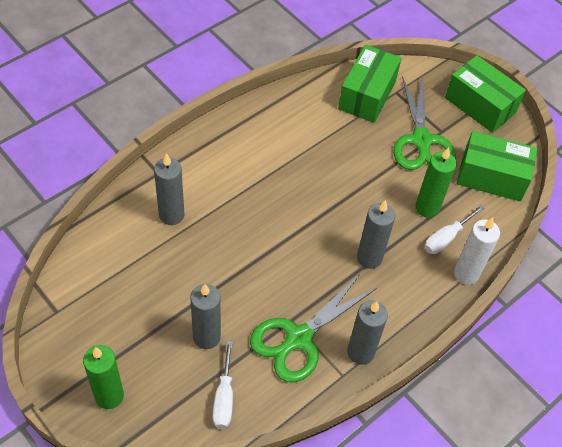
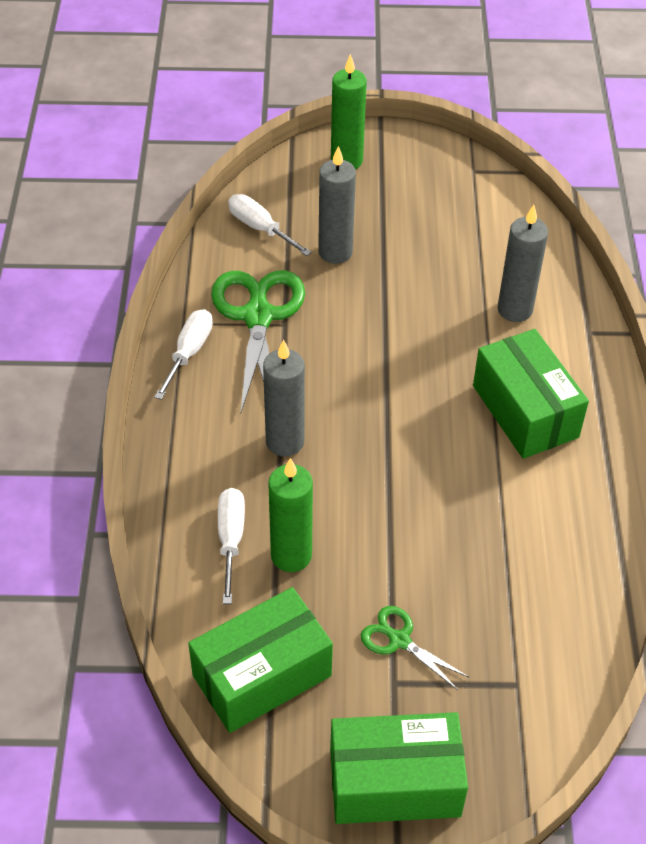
camera: 135 degrees right, 5 degrees down
green box [338,45,402,123] -> green box moved to [473,329,589,459]
grey candle [347,300,388,365] -> white screwdriver [154,309,213,400]
green scissors [393,76,456,170] -> green scissors [360,606,469,690], size x0.50
white candle [454,217,500,285] -> none

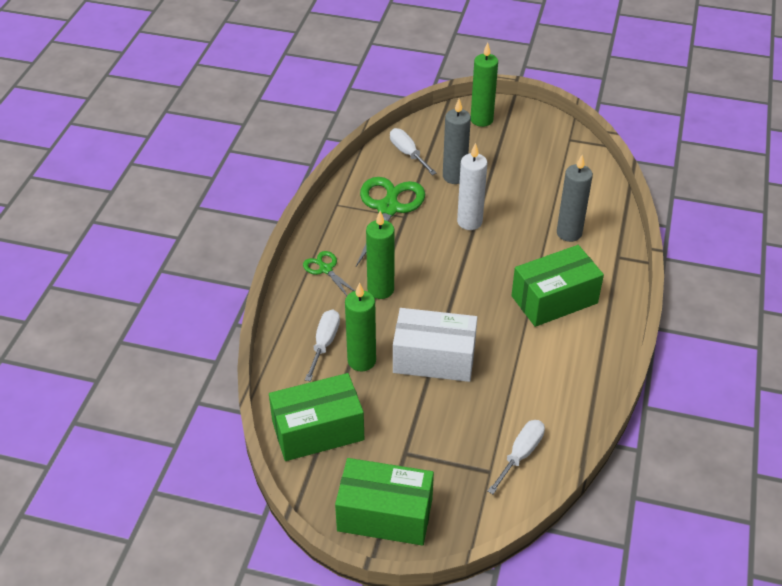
camera: 15 degrees right, 5 degrees down
white screwdriver [154,309,213,400] -> white screwdriver moved to [487,420,545,494]
grey candle [263,339,305,456] -> green candle [366,211,395,299]
green scissors [360,606,469,690] -> green scissors moved to [303,251,355,296]
green box [473,329,589,459] -> green box turned 75 degrees clockwise [511,245,604,327]
none -> white box [393,308,477,382]
none -> white candle [457,143,487,230]

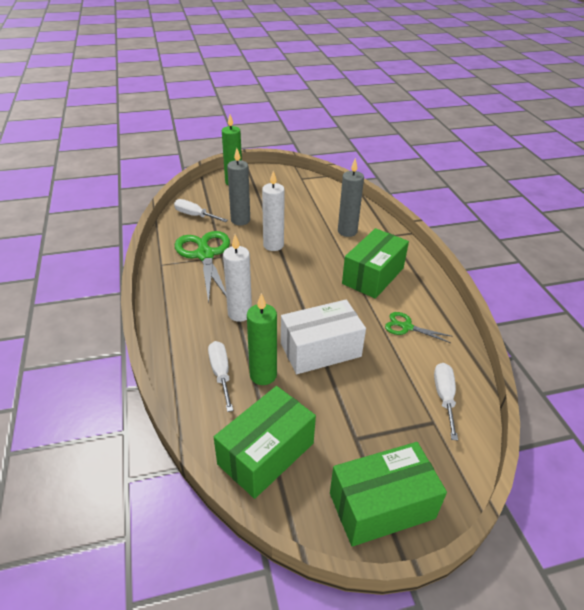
camera: 30 degrees left, 5 degrees down
green scissors [303,251,355,296] -> green scissors moved to [385,312,453,343]
green candle [366,211,395,299] -> white candle [223,234,252,322]

